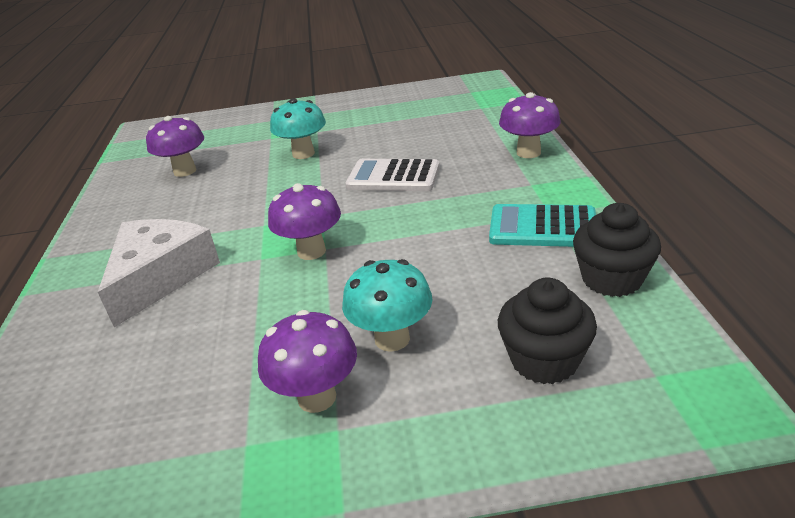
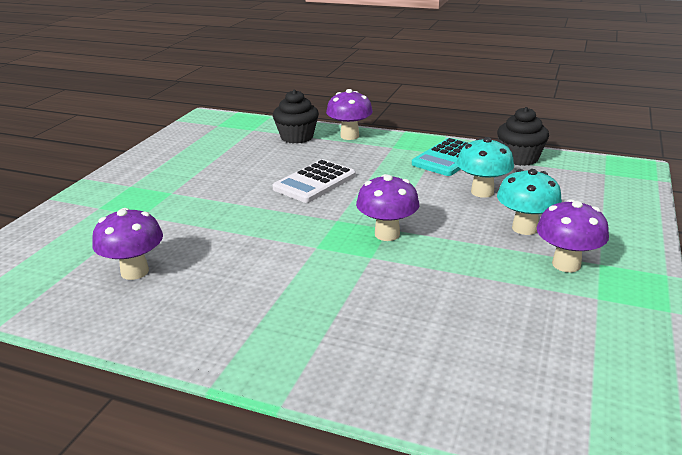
camera: 65 degrees left, 5 degrees down
white cheese [98,219,220,327] -> none
turquoise mushroom [270,98,326,159] -> turquoise mushroom moved to [457,137,514,198]
black cupcake [498,278,597,384] -> black cupcake moved to [273,90,319,144]

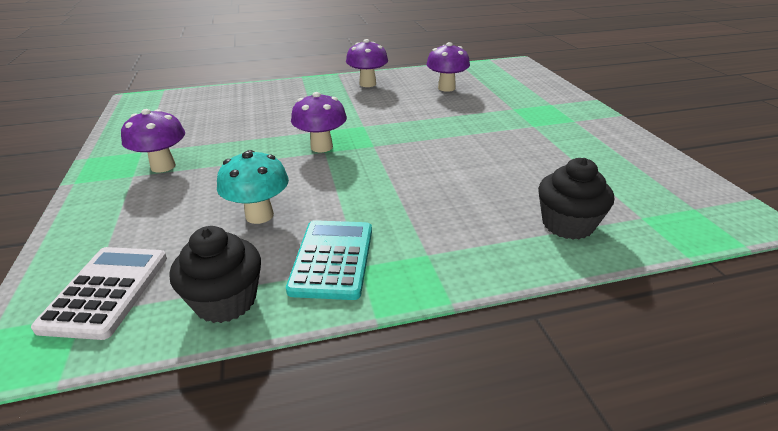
camera: 145 degrees right, 5 degrees up
white calculator [272,159,356,203] -> white calculator moved to [31,247,167,340]
purple mushroom [326,89,373,140] -> purple mushroom moved to [346,39,388,87]
turquoise mushroom [497,169,562,235] -> none

